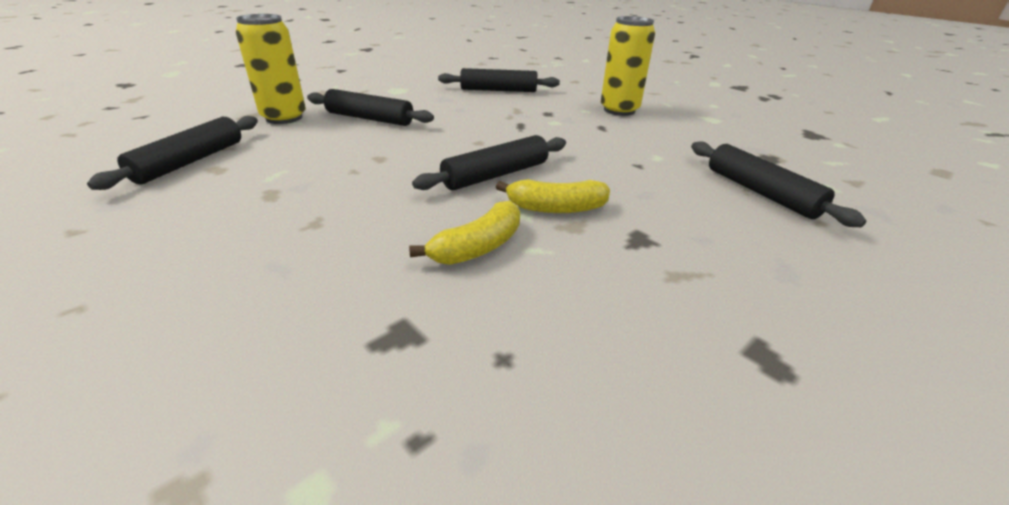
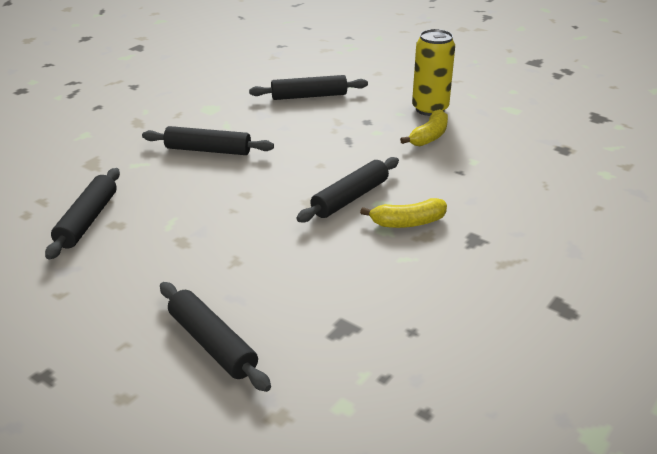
camera: 10 degrees left, 0 degrees up
yellow can [236,14,306,124] -> none
yellow banana [409,201,520,265] -> yellow banana moved to [400,109,448,146]
black rolling pin [691,141,866,227] -> black rolling pin moved to [160,282,271,392]

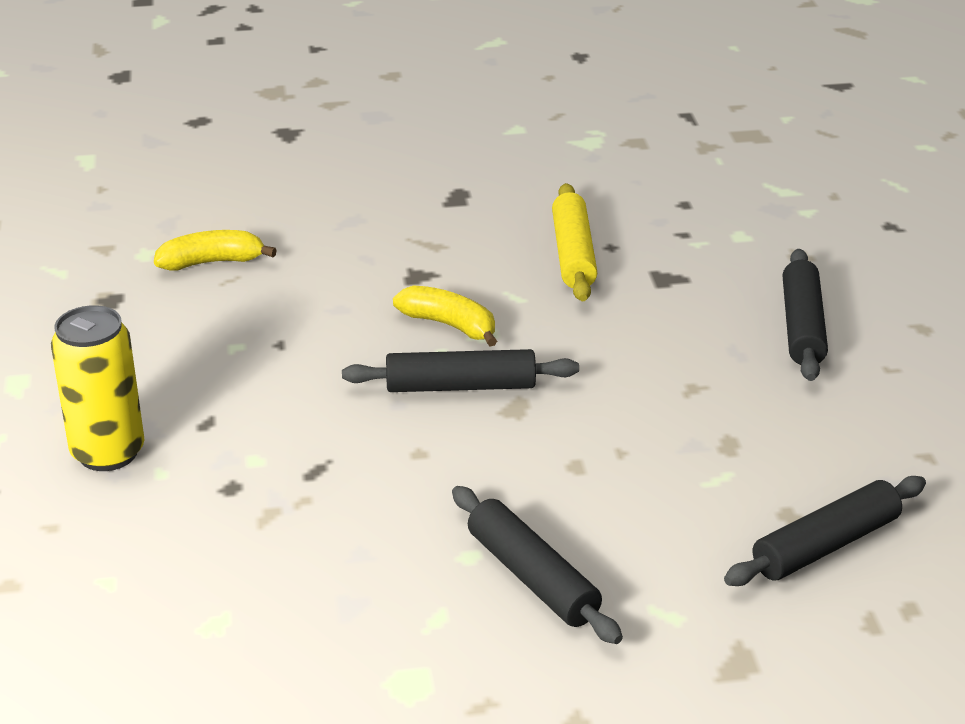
camera: 135 degrees left, 0 degrees up
black rolling pin [249,75,368,100] -> none
yellow banana [400,109,448,146] -> yellow banana moved to [154,230,277,270]
none -> yellow rolling pin [552,183,597,301]

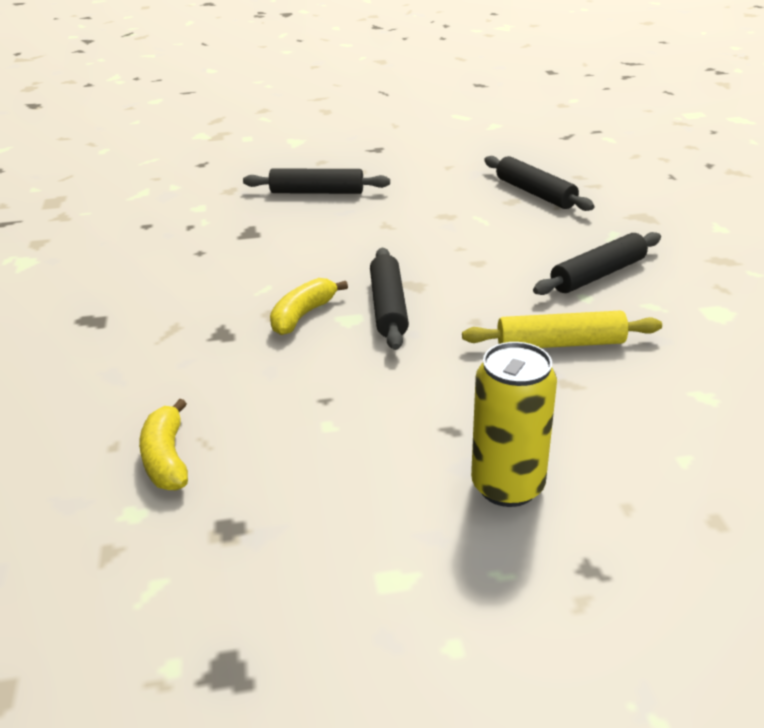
camera: 90 degrees left, 0 degrees up
yellow rolling pin [552,183,597,301] -> yellow rolling pin moved to [462,310,662,348]

